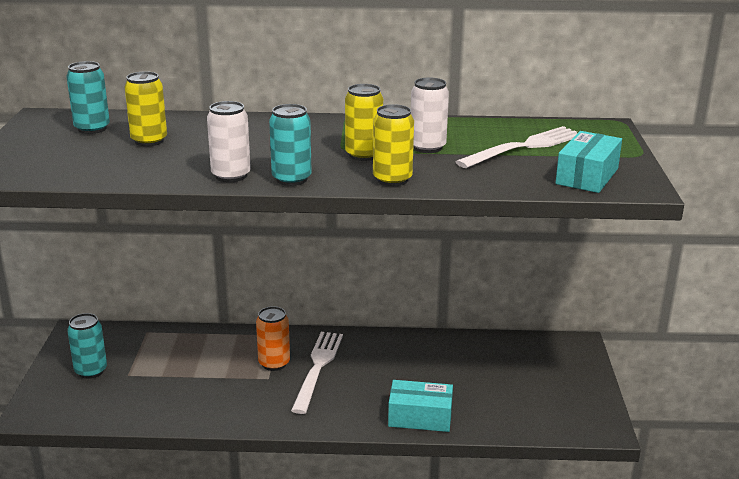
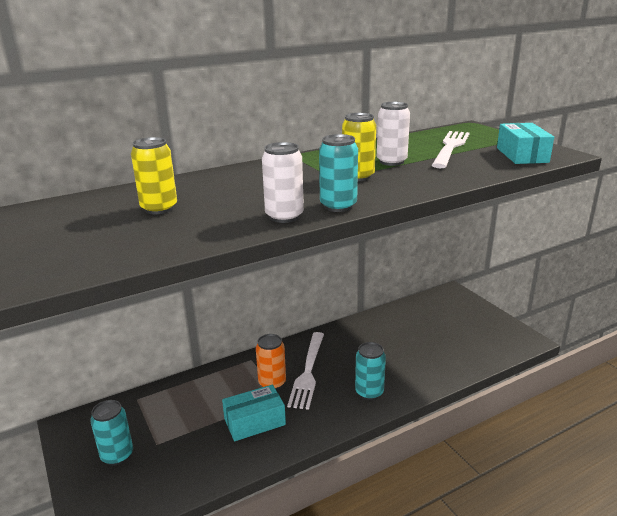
camera: 30 degrees left, 0 degrees up
turquoise can [66,61,110,134] -> turquoise can moved to [355,342,386,400]
white fork [291,332,343,414] -> white fork turned 150 degrees counterclockwise [287,332,324,410]
yellow can [373,104,414,186] -> none
turquoise box [388,380,453,432] -> turquoise box moved to [222,384,286,441]

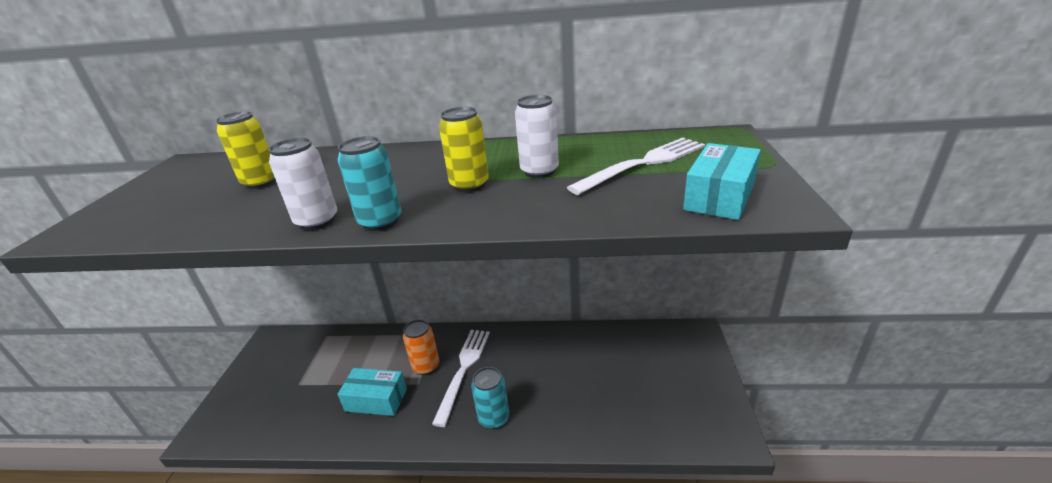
camera: 35 degrees right, 5 degrees up
turquoise can [90,400,133,466] -> none
white fork [287,332,324,410] -> white fork turned 150 degrees clockwise [432,330,490,427]

